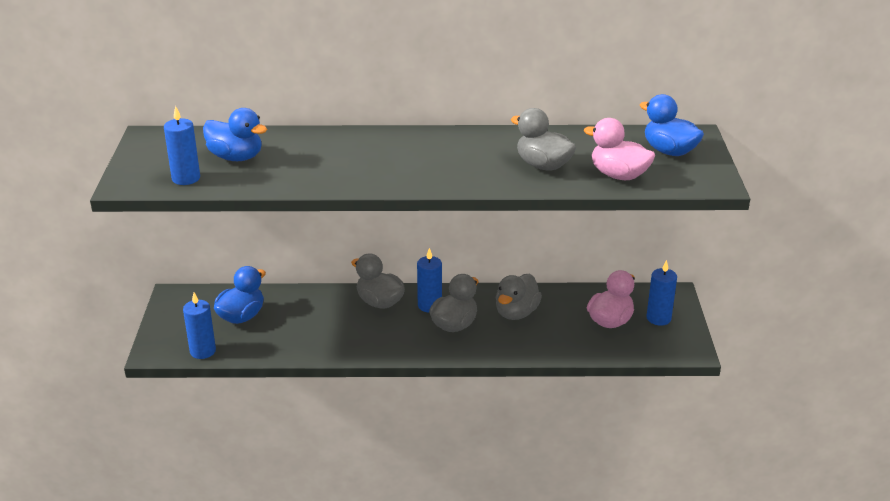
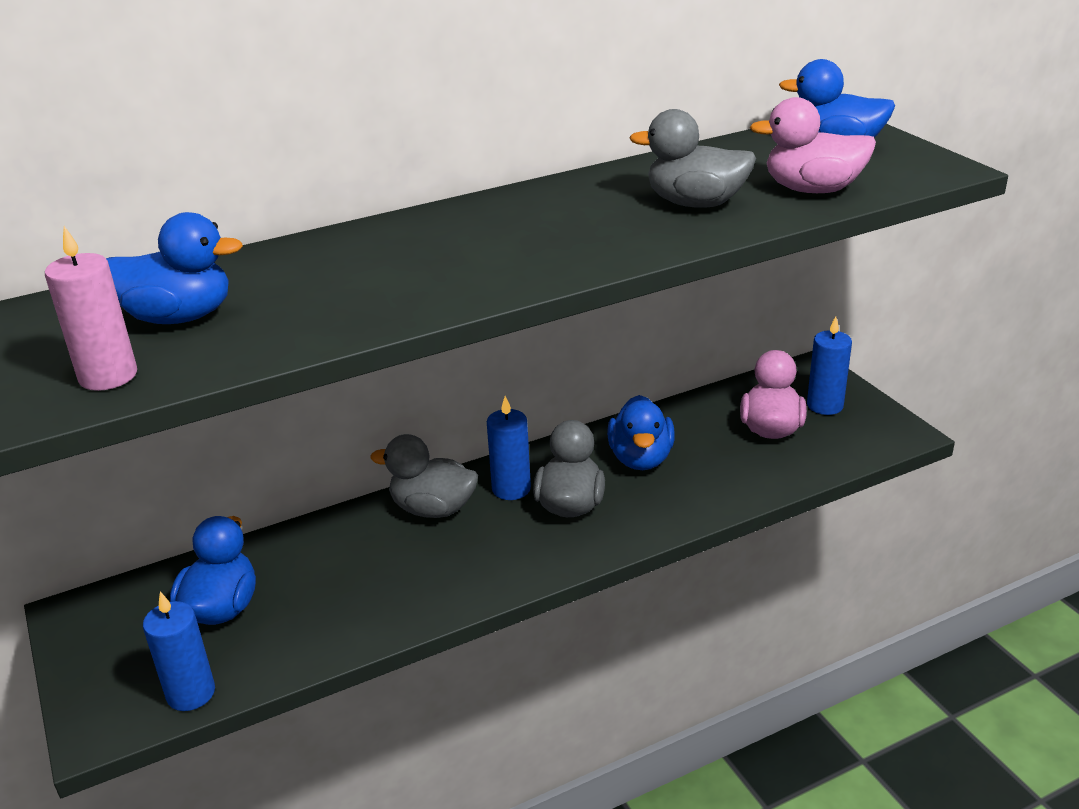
camera: 25 degrees left, 0 degrees up
blue candle [164,106,200,185] -> pink candle [45,226,137,391]
grey duck [496,274,542,320] -> blue duck [607,395,675,470]

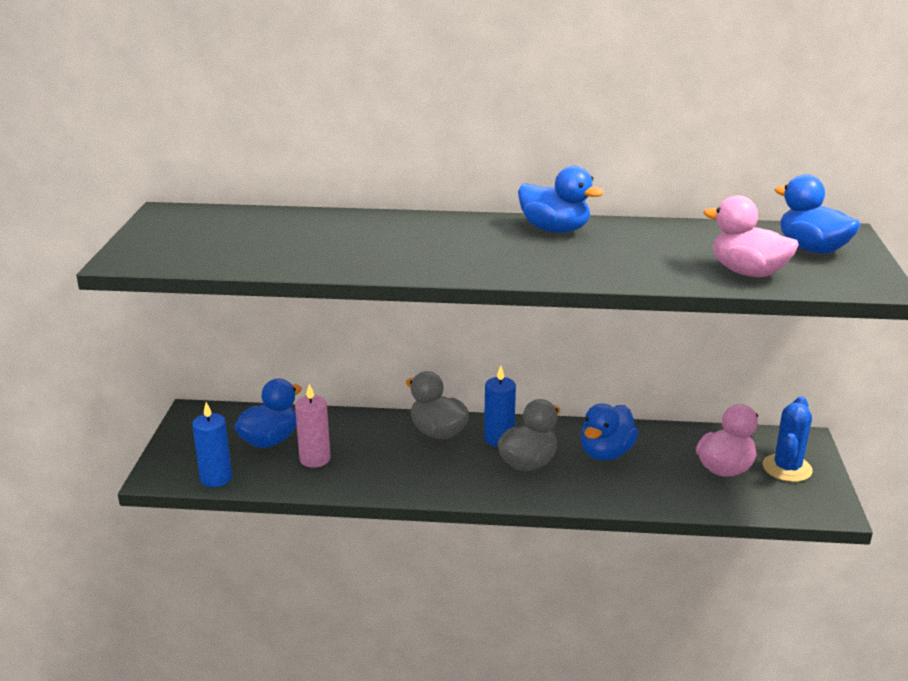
camera: 30 degrees right, 5 degrees down
pink candle [45,226,137,391] -> pink candle moved to [295,384,330,468]
blue duck [106,212,243,324] -> blue duck moved to [518,166,604,233]
grey duck [629,109,756,208] -> none
blue candle [807,316,852,415] -> blue cactus [763,396,813,482]

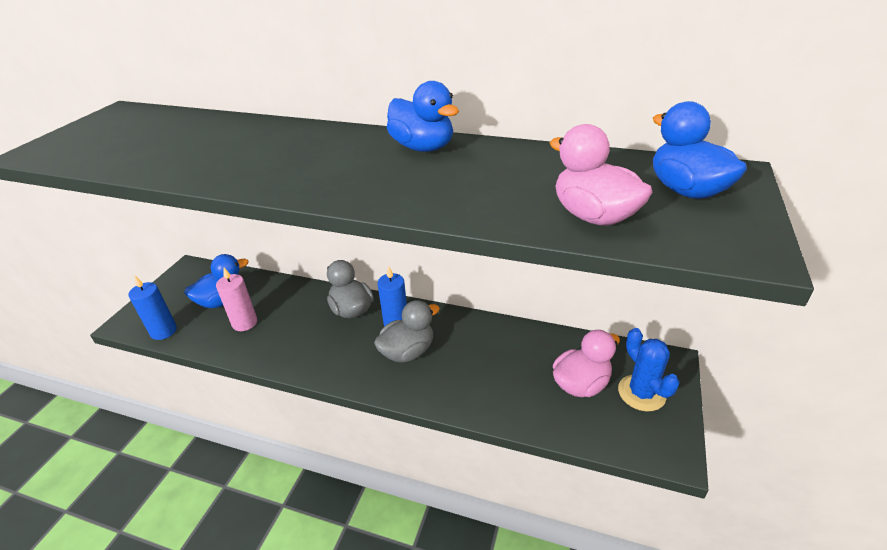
camera: 15 degrees right, 10 degrees up
blue duck [581,404,639,460] -> none
blue cactus [763,396,813,482] -> blue cactus turned 60 degrees counterclockwise [618,328,680,411]

